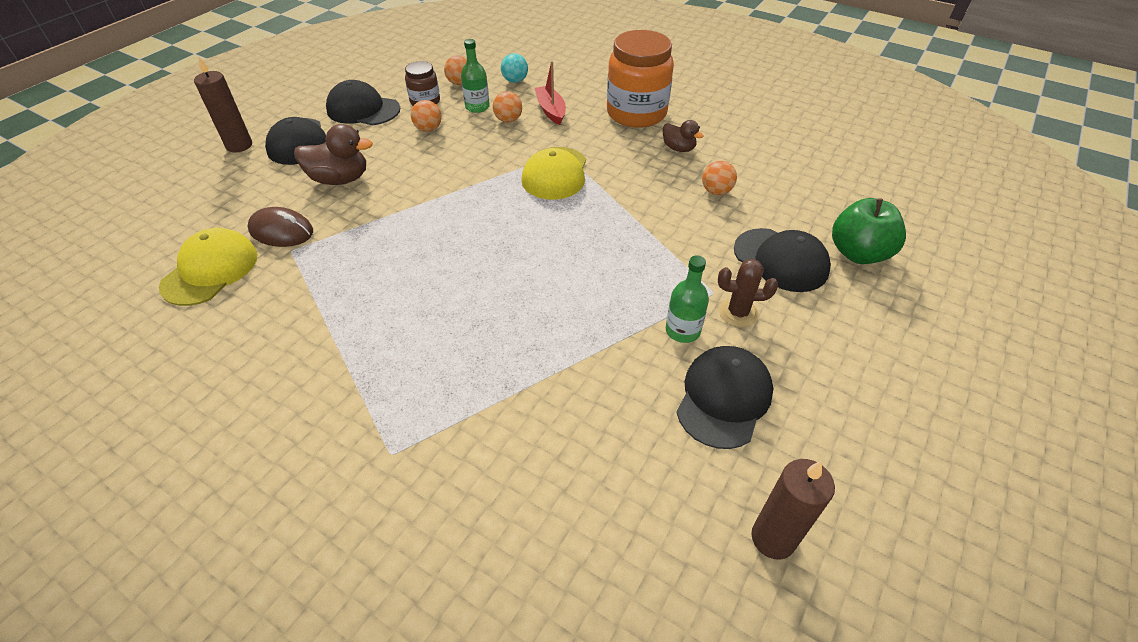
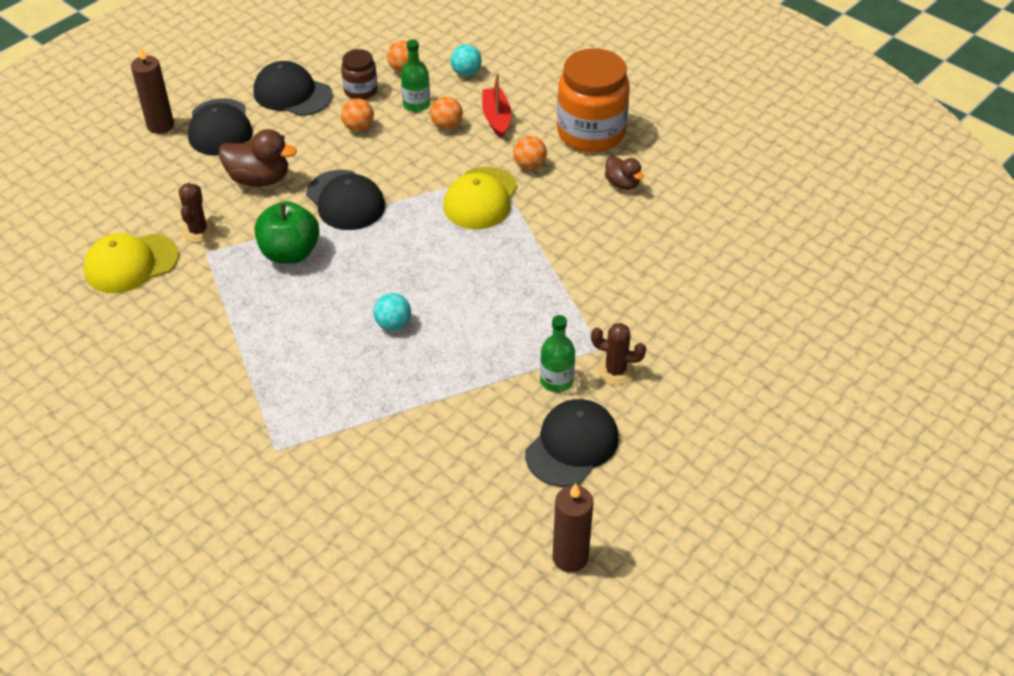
camera: 10 degrees right, 0 degrees up
yellow cap [159,228,258,306] -> yellow cap turned 150 degrees counterclockwise [83,233,179,293]
brown mouse [248,207,313,247] -> brown cactus [179,183,216,243]
orange ball [702,161,737,195] -> orange ball moved to [513,136,547,170]
black cap [734,228,831,292] -> black cap moved to [306,170,385,230]
green apple [832,198,906,264] -> green apple moved to [255,201,319,264]
none -> turquoise ball [373,293,411,331]

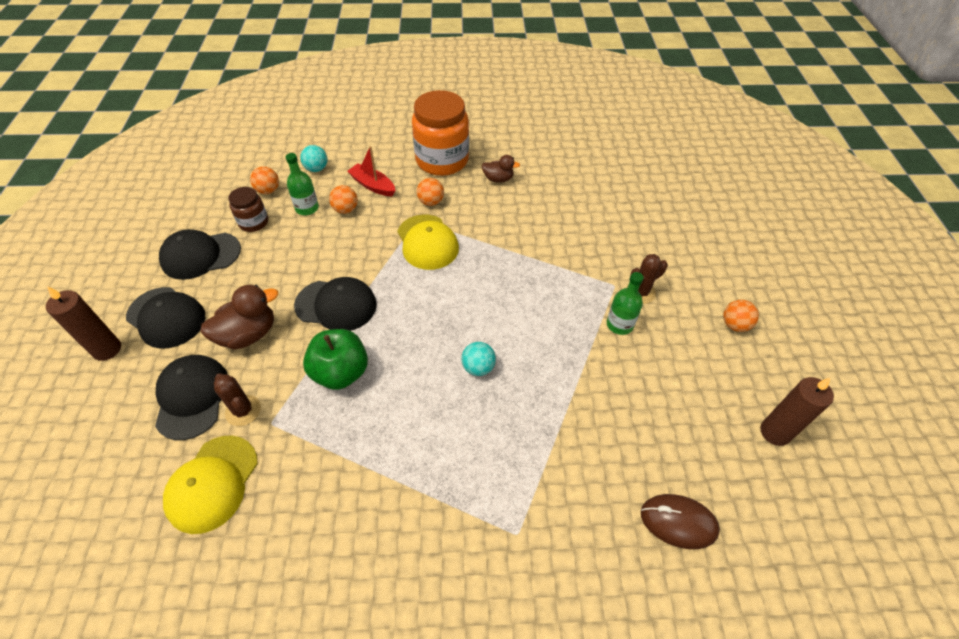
camera: 45 degrees left, 5 degrees up
orange ball [341,98,374,132] -> orange ball moved to [723,300,759,332]
black cap [525,399,619,487] -> black cap moved to [155,355,227,440]
none -> brown mouse [641,494,720,549]

